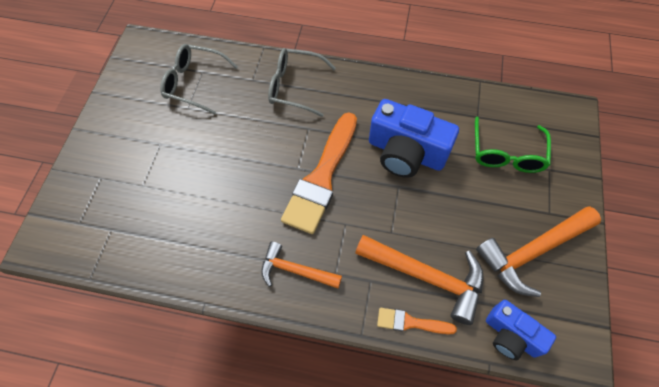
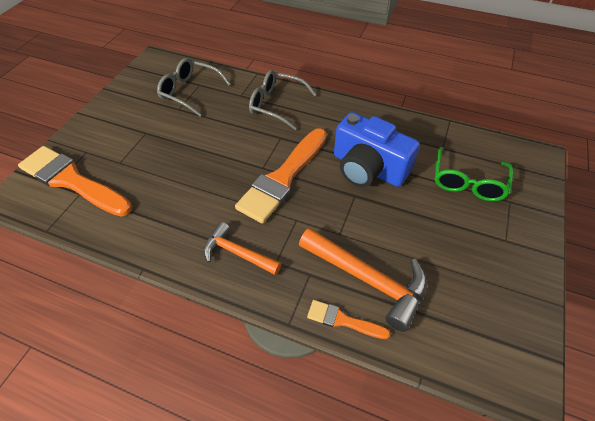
camera: 10 degrees right, 10 degrees down
orange hammer [476,206,601,297] -> none
blue camera [486,300,556,360] -> none
none -> orange brush [18,146,132,217]

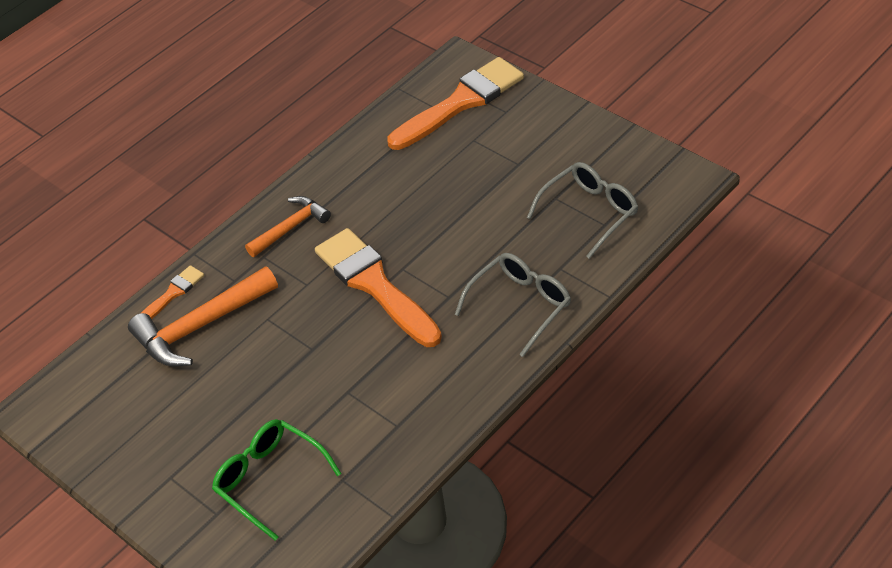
camera: 115 degrees right, 5 degrees down
blue camera [334,112,420,187] -> none

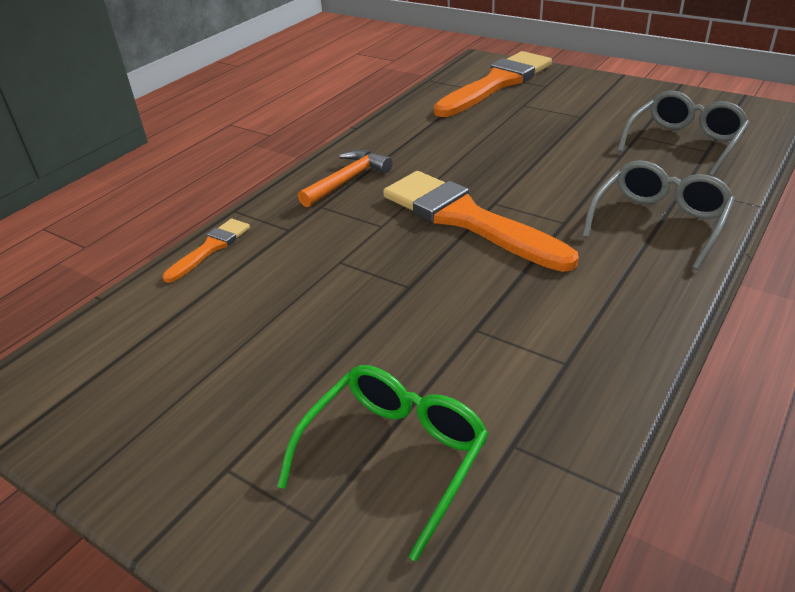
camera: 10 degrees left, 10 degrees down
orange hammer [128,266,278,366] -> none
green glasses [212,419,341,541] -> green glasses turned 90 degrees clockwise [277,365,488,562]

